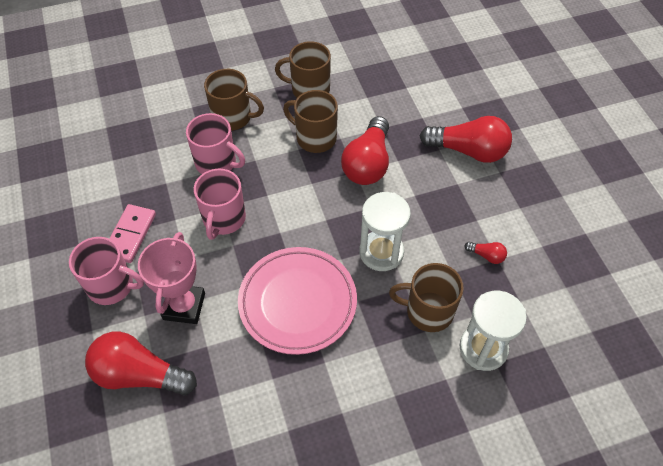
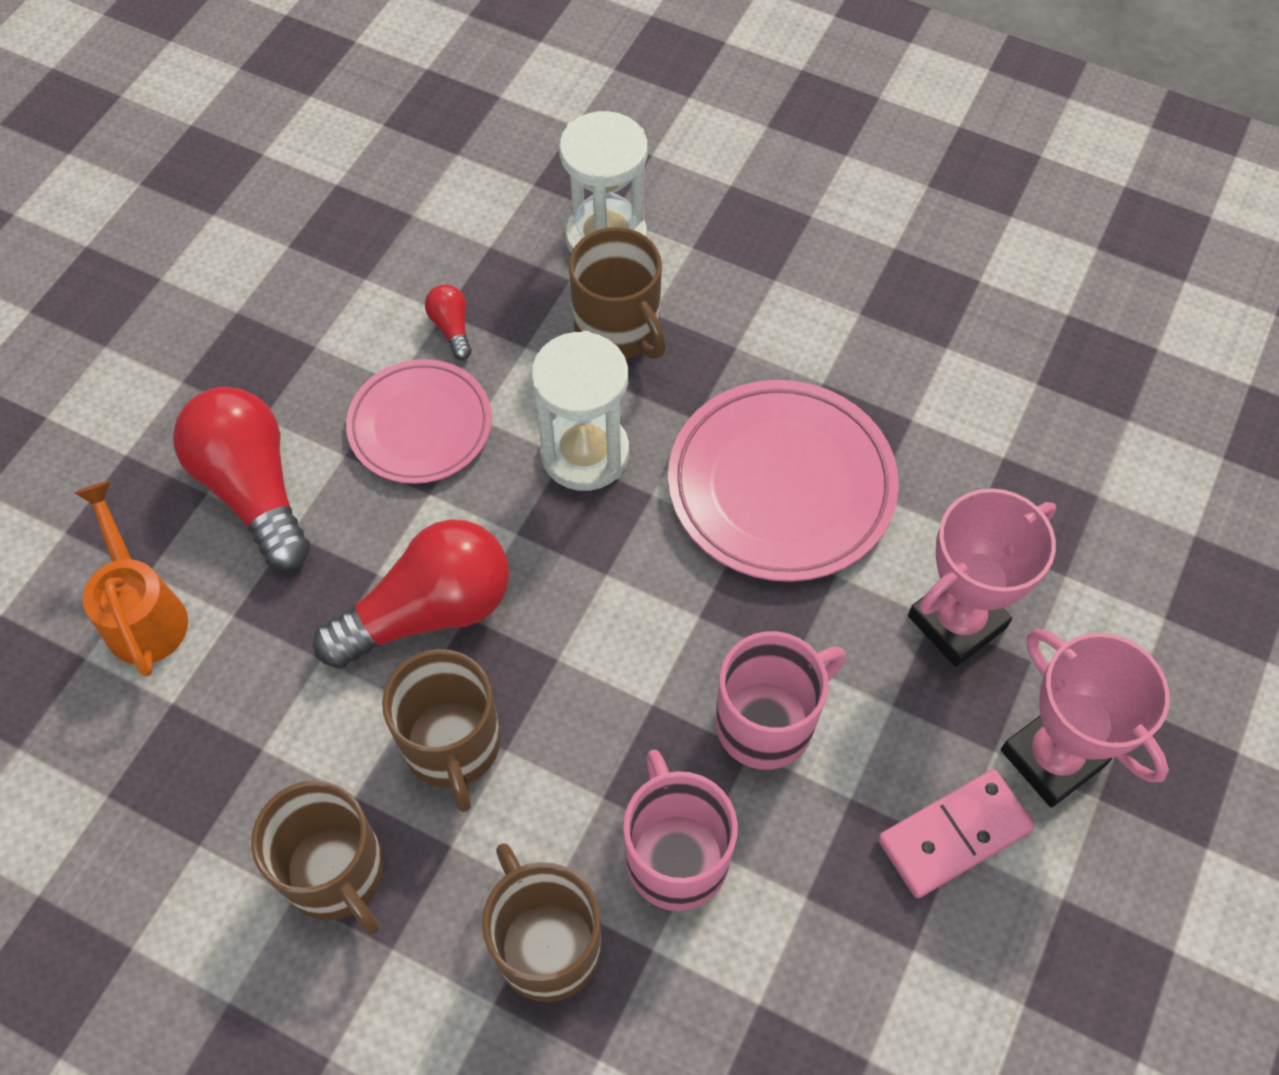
camera: 135 degrees left, 5 degrees up
pink mug [69,237,144,305] -> pink trophy [1001,629,1170,808]
red light bulb [85,332,197,396] -> none
none -> orange watering can [74,481,188,676]
none -> pink plate [346,359,492,484]

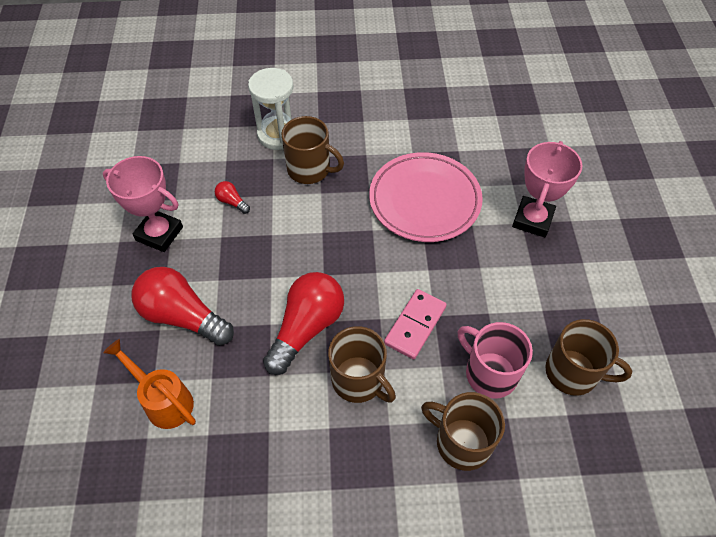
camera: 30 degrees left, 5 degrees down
brown mug [251,781,385,935] -> brown mug moved to [545,319,632,396]
pink plate [346,359,492,484] -> none
white hourglass [531,331,629,491] -> none
pink mug [716,631,846,770] -> none
pink domino [878,769,1035,898] -> pink domino moved to [384,289,447,359]
pink trophy [1001,629,1170,808] -> pink trophy moved to [103,156,183,252]

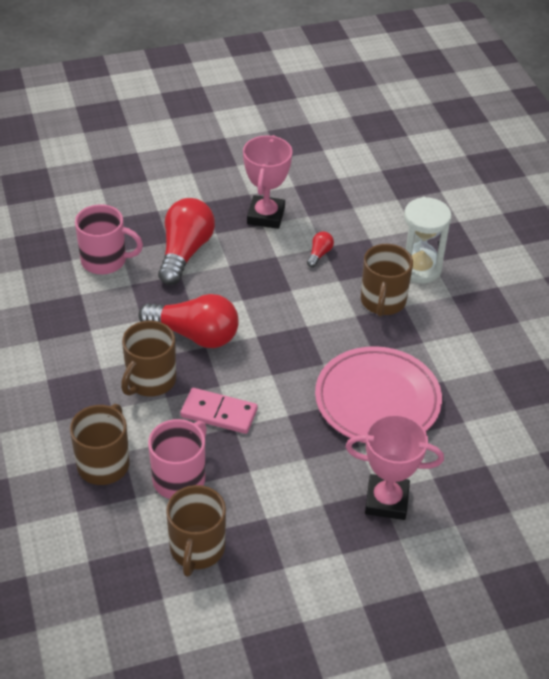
camera: 75 degrees right, 10 degrees down
orange watering can [103,339,196,429] -> pink mug [75,204,143,274]

